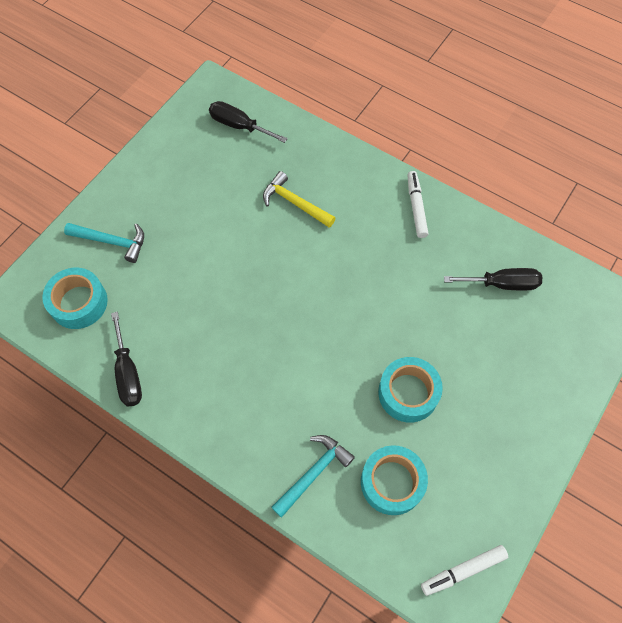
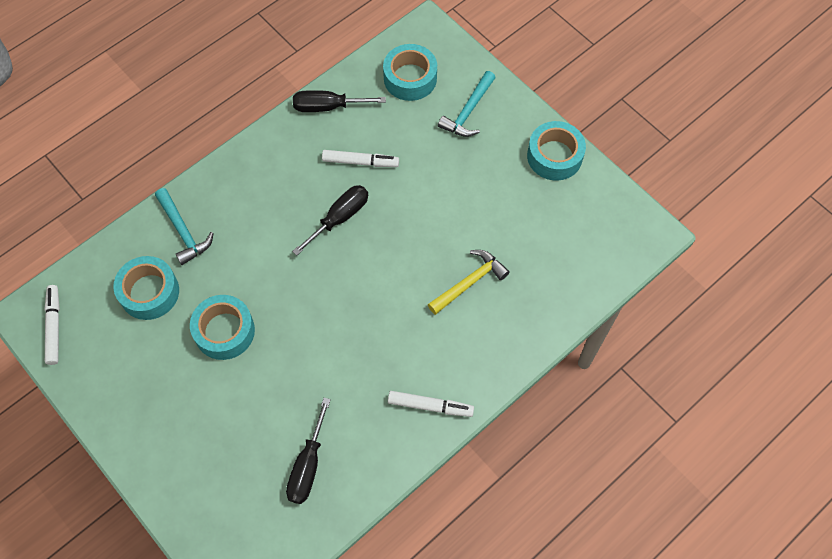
camera: 105 degrees right, 0 degrees up
black screwdriver [209,101,288,143] -> black screwdriver moved to [292,185,368,256]
none -> white marker [322,150,399,167]
none -> turquoise tape [527,121,586,181]

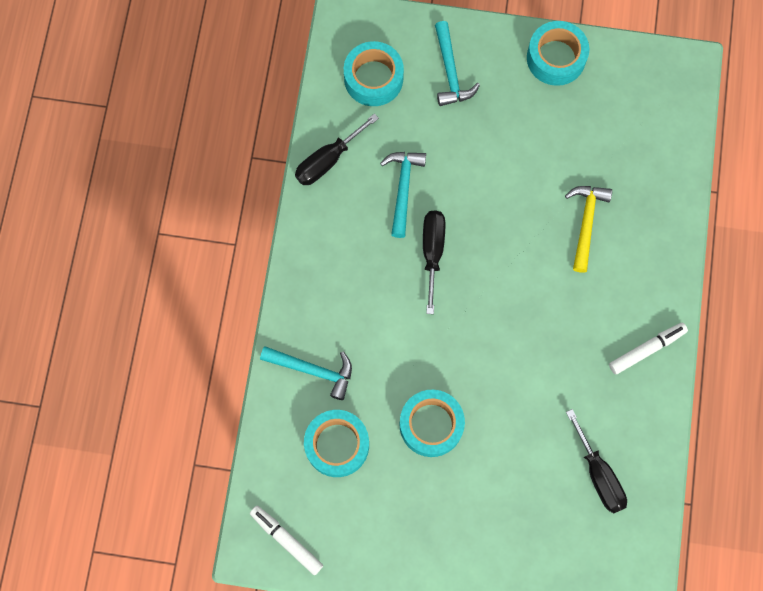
camera: 40 degrees left, 10 degrees up
white marker [322,150,399,167] -> turquoise hammer [380,152,426,238]

